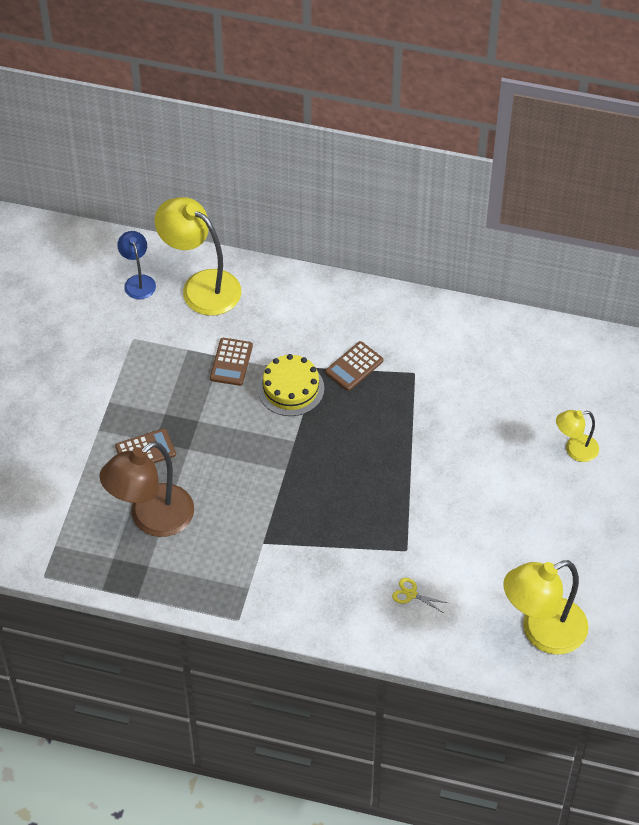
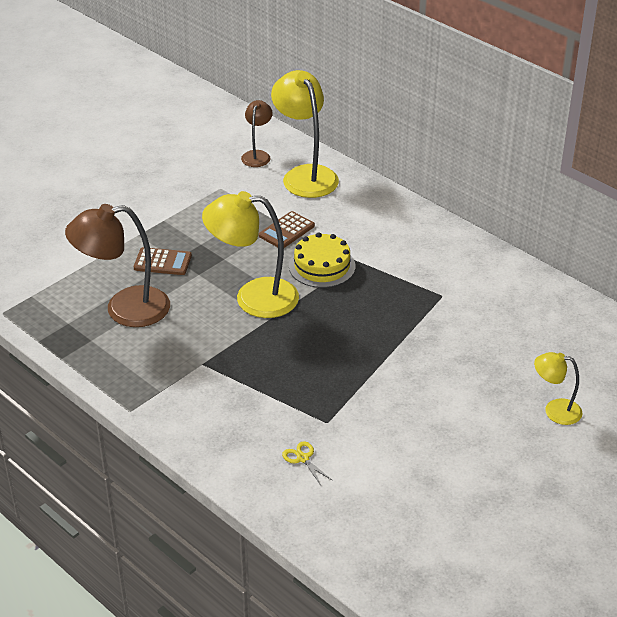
camera: 30 degrees right, 15 degrees down
blue lamp [117,231,156,299] -> brown lamp [241,100,273,167]
brown calculator [325,341,383,391] -> none
yellow lamp [503,560,589,655] -> yellow lamp moved to [202,191,299,318]

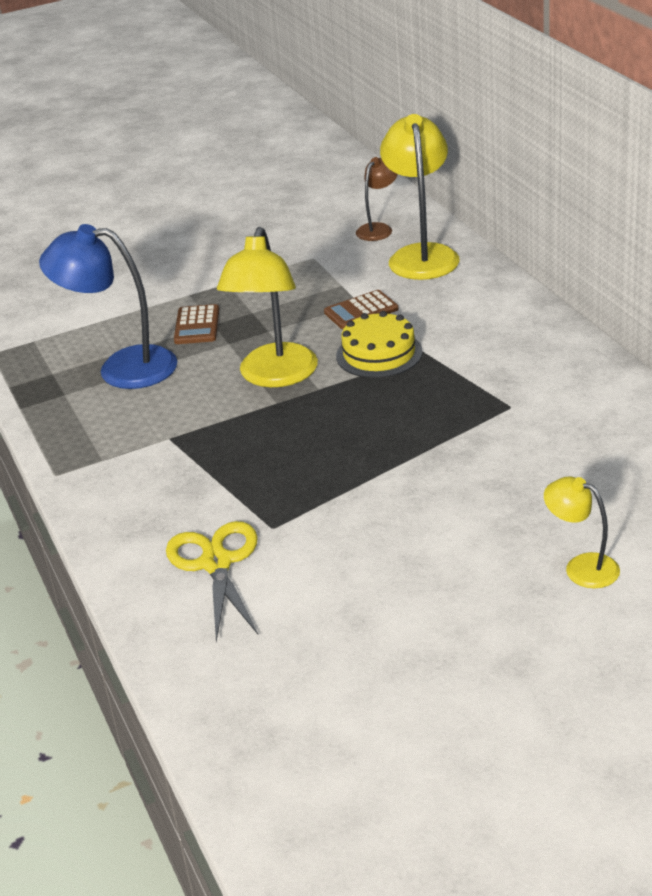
camera: 25 degrees right, 5 degrees down
brown lamp [65,204,170,327] -> blue lamp [39,224,177,389]
brown calculator [134,247,192,275] -> brown calculator turned 60 degrees clockwise [174,304,219,344]
yellow lamp [202,191,299,318] -> yellow lamp turned 105 degrees counterclockwise [217,227,318,387]
yellow scissors [282,441,333,485] -> yellow scissors [166,521,258,642], size x2.13

